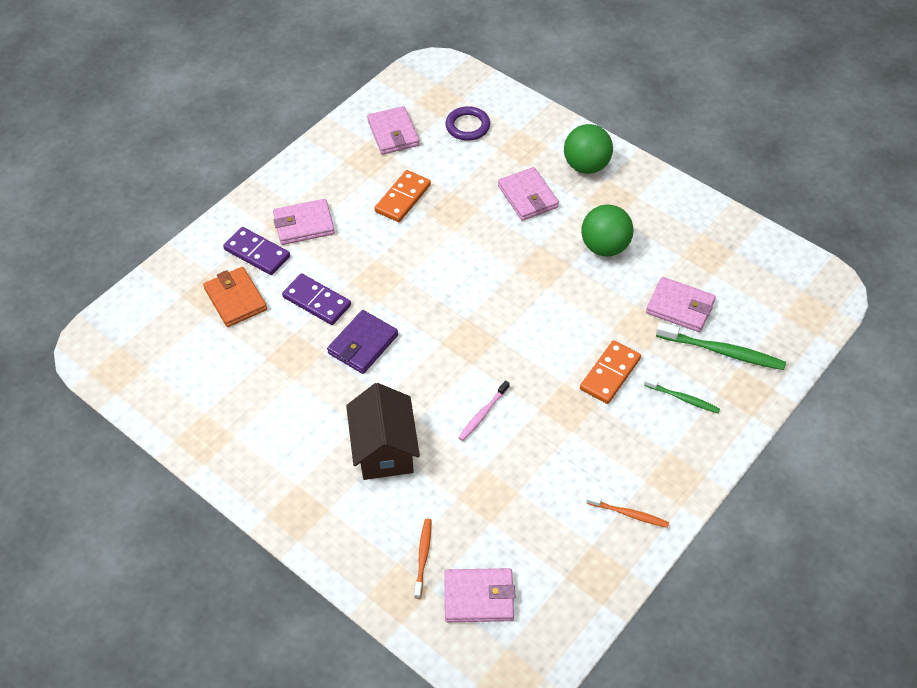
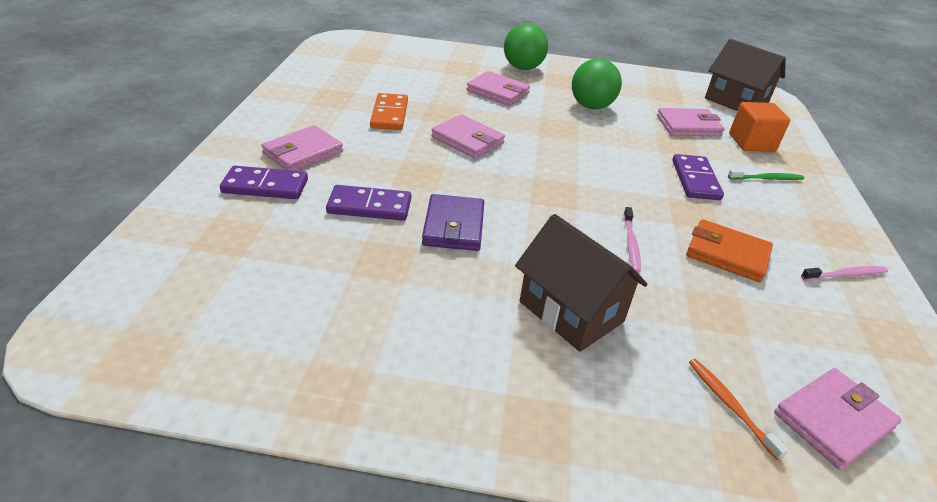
camera: 35 degrees left, 15 degrees down
orange wallet [203,267,267,327] -> orange wallet moved to [686,219,773,282]
pink wallet [367,106,420,155] -> pink wallet moved to [431,114,505,159]
purple ring [446,106,490,141] -> none
orange domino [580,340,641,404] -> purple domino [672,154,724,200]
orange toothbrush [586,495,669,528] -> pink toothbrush [801,266,888,281]
green toothbrush [656,322,786,370] -> orange cube [729,102,790,152]
none -> brown house [705,39,786,111]

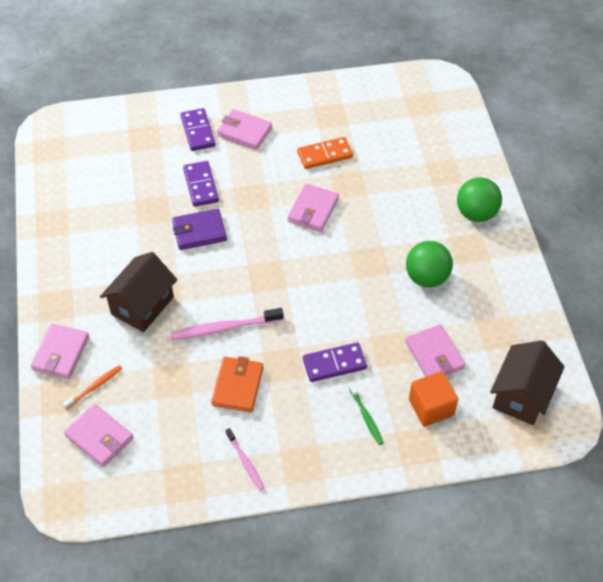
camera: 75 degrees right, 15 degrees up
pink wallet [467,71,530,106] -> pink wallet moved to [31,324,89,379]
pink toothbrush [624,207,641,273] -> pink toothbrush [170,308,284,340], size x1.70

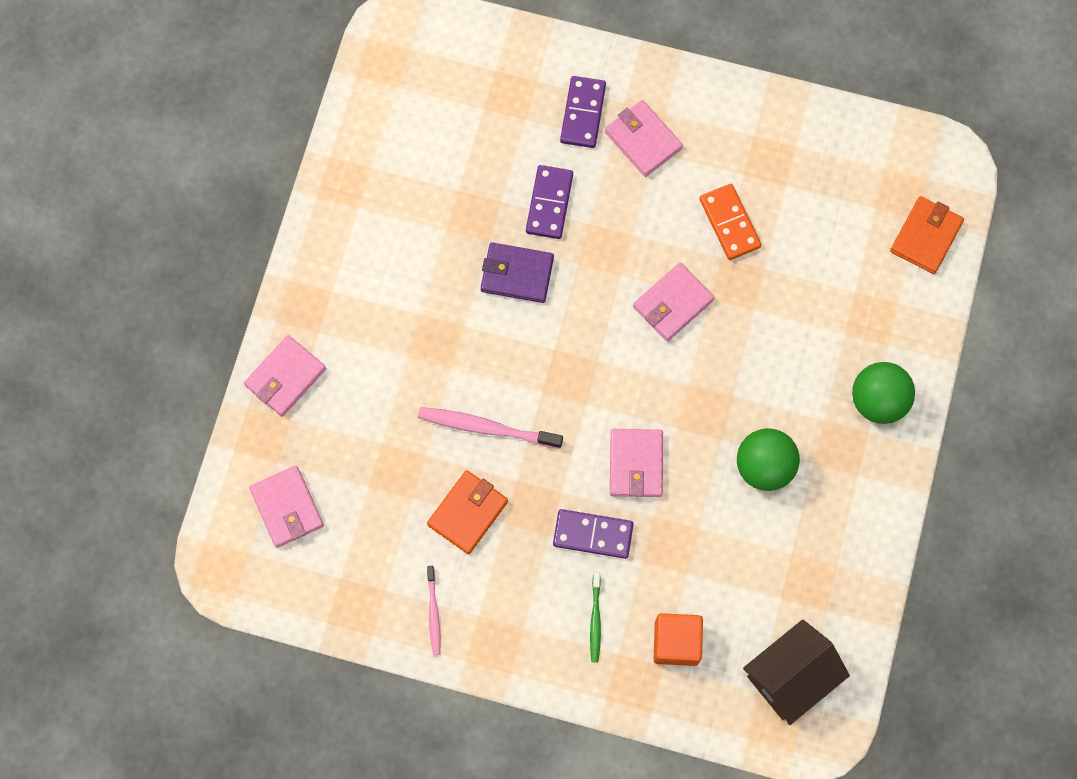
camera: 25 degrees right, 20 degrees up
orange toothbrush [62,365,122,410] -> none
brown house [100,252,177,332] -> none
orange domino [297,137,353,169] -> orange domino turned 60 degrees clockwise [699,184,762,260]
pink wallet [405,324,466,377] -> pink wallet moved to [610,429,663,497]
none -> orange wallet [890,196,964,274]

